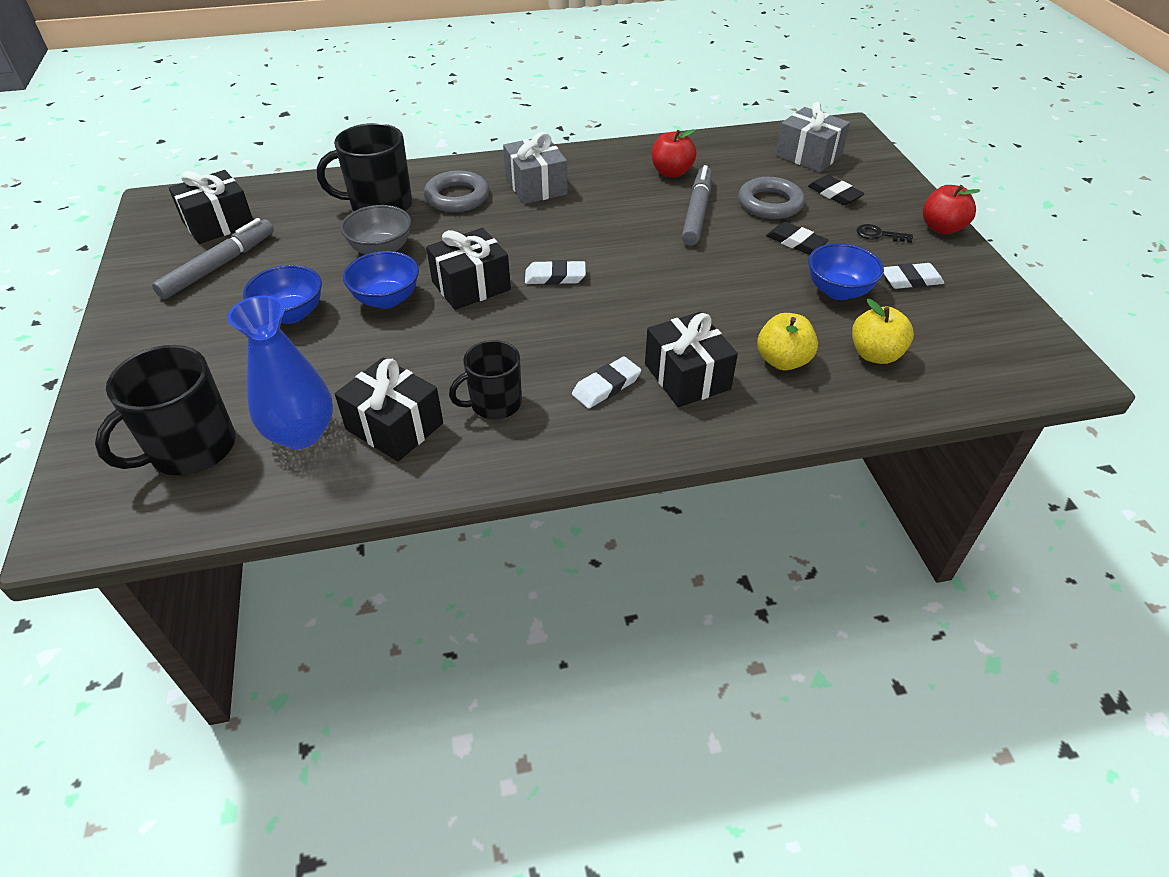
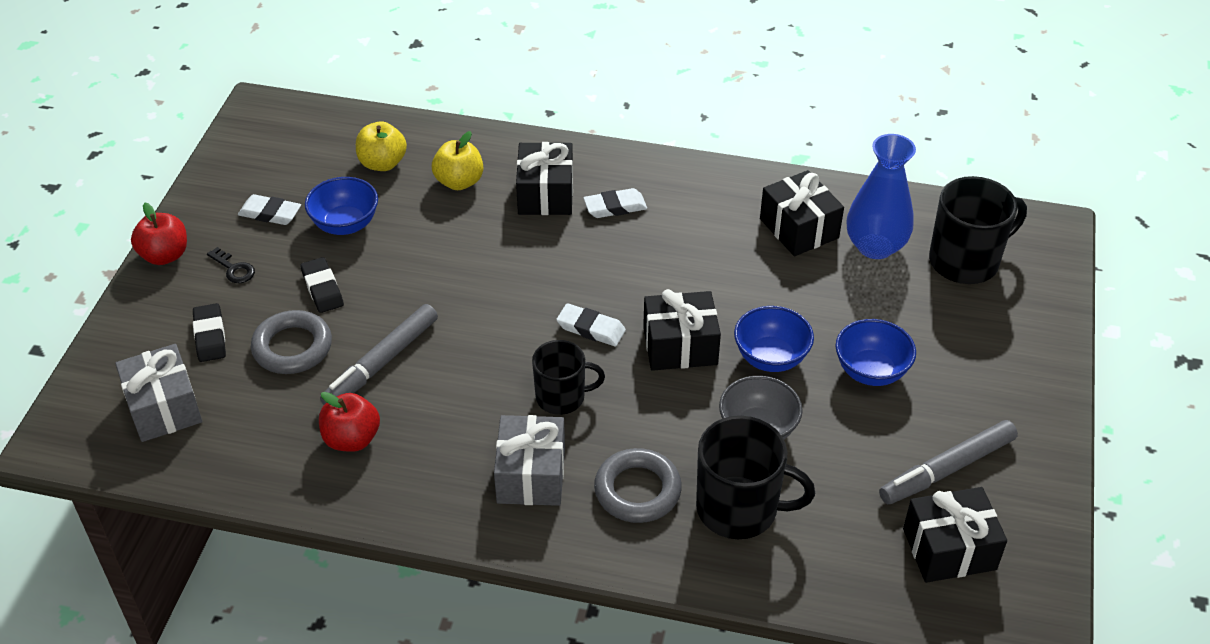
camera: 155 degrees left, 0 degrees up
black mug [449,340,522,419] -> black mug moved to [532,340,605,415]

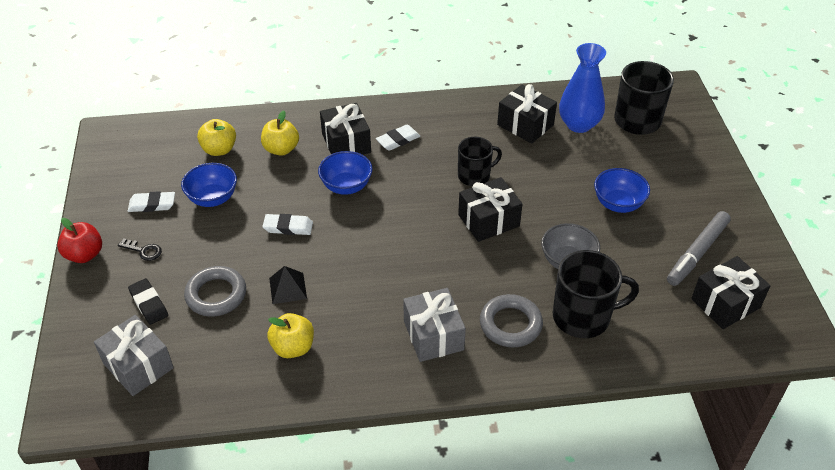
camera: 20 degrees left, 0 degrees up
black eraser [300,257,344,313] -> none
red apple [319,392,380,452] -> yellow apple [267,313,314,358]
grey marker [320,304,438,405] -> black pyramid [269,266,307,304]
black mug [532,340,605,415] -> black mug moved to [458,137,502,186]
white eraser [556,303,626,346] -> white eraser moved to [262,214,313,235]
blue bowl [734,306,814,372] -> blue bowl moved to [318,151,372,195]

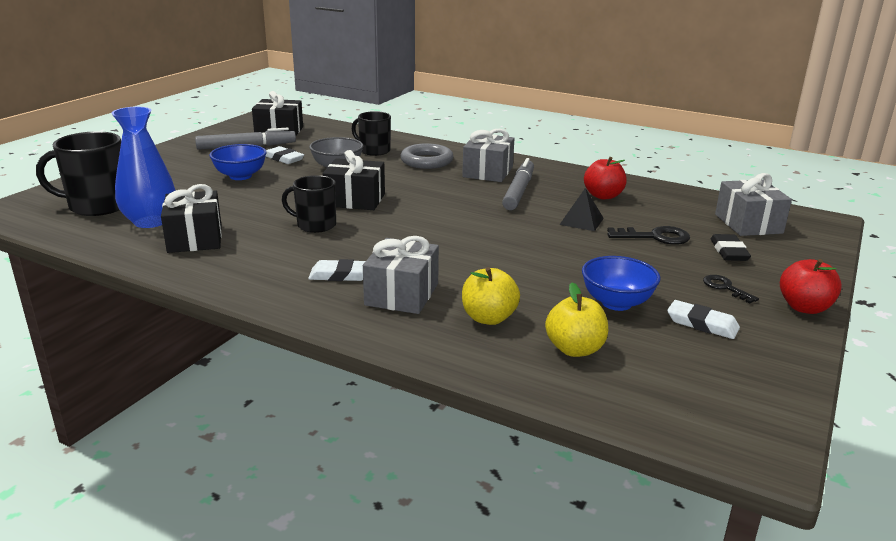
camera: 145 degrees left, 20 degrees down
grey ring [184,266,246,317] -> black key [607,226,690,245]
white eraser [262,214,313,235] -> white eraser moved to [265,146,304,164]
yellow apple [267,313,314,358] -> red apple [584,157,627,200]
blue bowl [318,151,372,195] -> none
black gift [320,103,371,155] -> grey gift [363,236,439,314]
black mug [553,250,639,338] -> black mug [352,111,391,156], size x0.65
none -> grey marker [502,158,534,210]

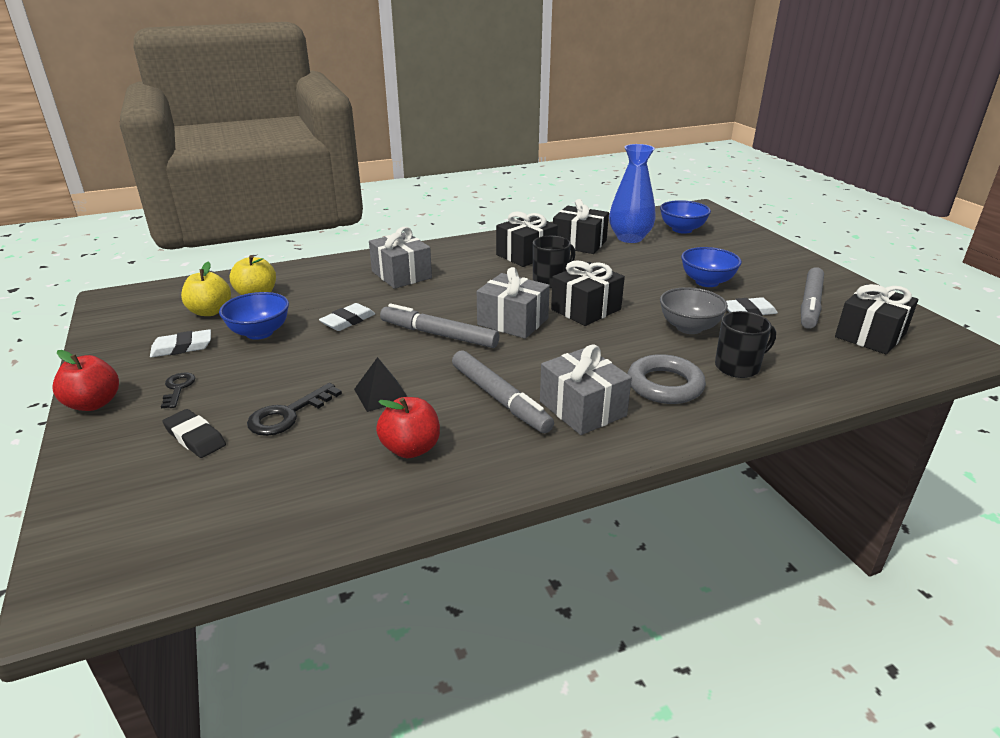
camera: 130 degrees right, 5 degrees up
black mug [36,131,121,216] -> blue bowl [660,200,711,234]
white eraser [308,259,365,281] -> white eraser moved to [319,303,375,331]
yellow apple [462,267,520,325] -> yellow apple moved to [181,262,231,316]
black key [703,275,759,304] -> black key turned 105 degrees counterclockwise [161,373,195,409]
grey gift [715,173,792,236] -> grey gift moved to [477,267,550,339]
none -> grey marker [380,304,499,348]
none -> black gift [496,211,558,267]

